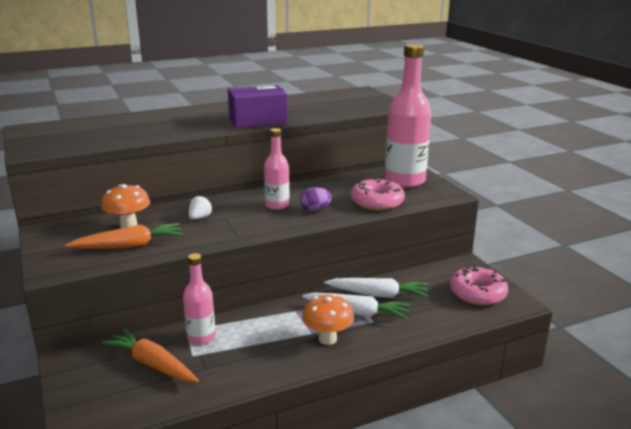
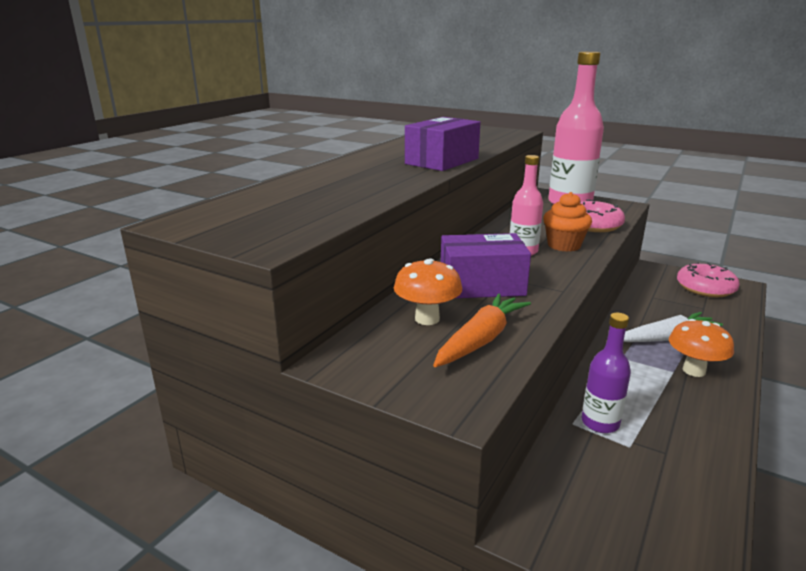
camera: 35 degrees left, 0 degrees up
orange carrot [102,329,199,382] -> none
pink bottle [183,253,216,345] -> purple bottle [582,313,631,433]
white strawberry [189,195,213,220] -> purple box [441,233,531,298]
purple egg [300,187,332,212] -> orange cupcake [543,192,592,252]
white carrot [324,278,428,298] -> none

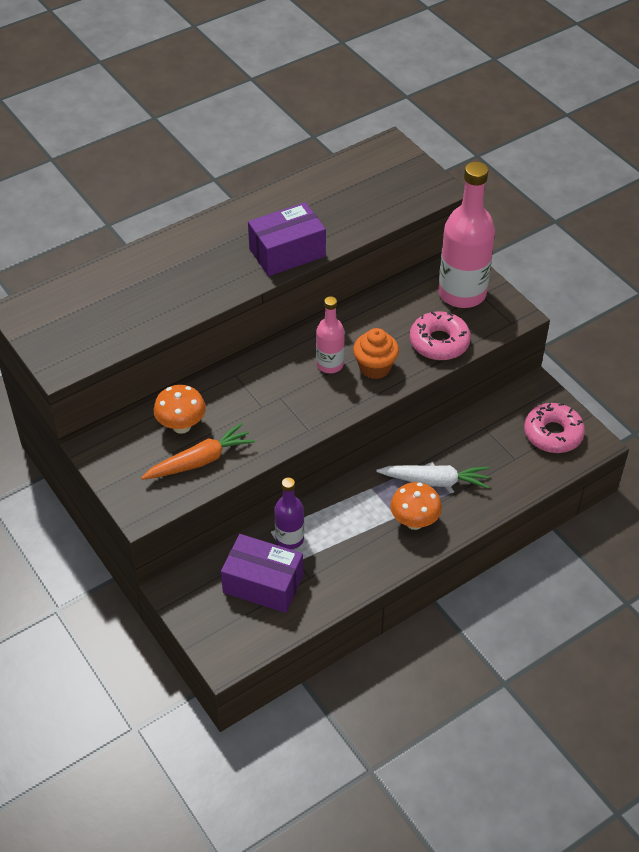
camera: 25 degrees right, 25 degrees up
purple box [441,233,531,298] -> purple box moved to [221,534,303,613]

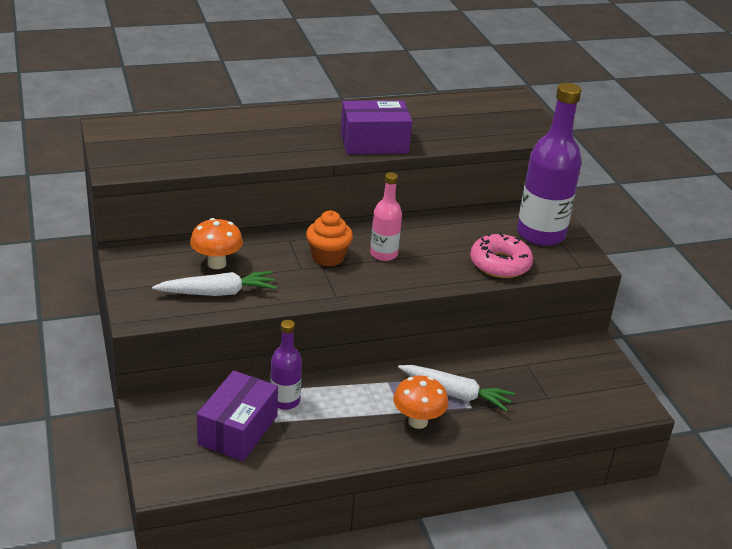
camera: 15 degrees right, 15 degrees down
orange carrot [141,423,255,480] -> white carrot [152,271,276,296]
purple box [221,534,303,613] -> purple box turned 75 degrees clockwise [197,370,278,461]
orange cupcake [353,328,399,379] -> orange cupcake moved to [306,211,353,267]
pink bottle [438,162,495,308] -> purple bottle [517,83,582,246]
pink donut [524,403,585,453] -> none

